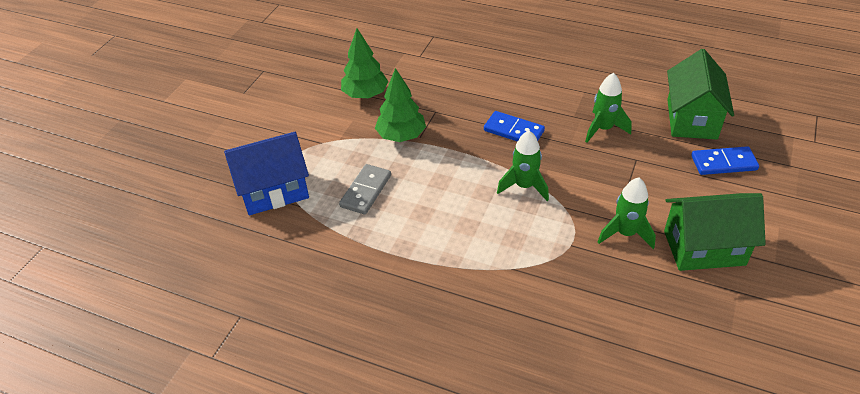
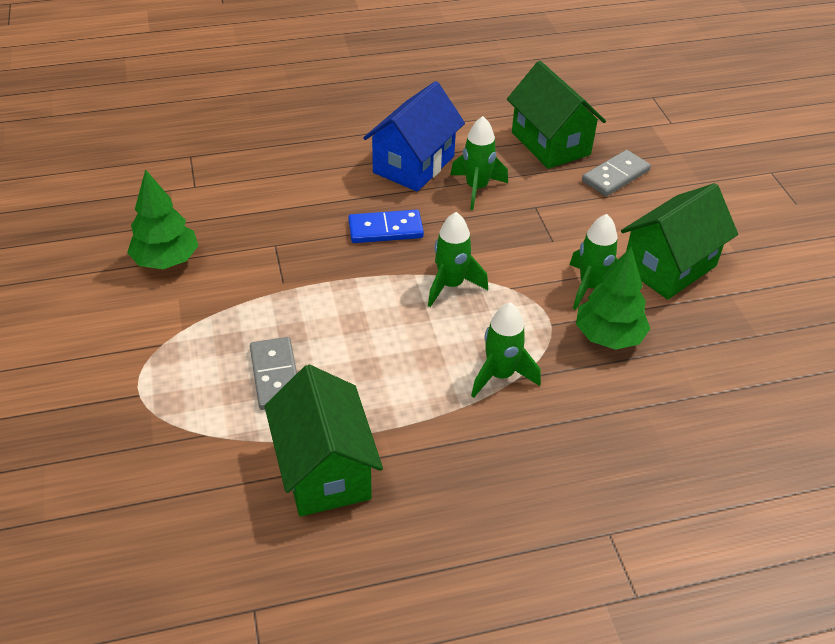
camera: 40 degrees left, 0 degrees up
blue house [224,132,309,215] -> blue house moved to [363,81,465,192]
green tree [375,68,426,142] -> green tree moved to [576,247,651,350]
blue domino [691,146,759,175] -> grey domino [582,150,651,196]
none -> green house [264,365,383,517]
none -> green rocket [471,302,541,398]

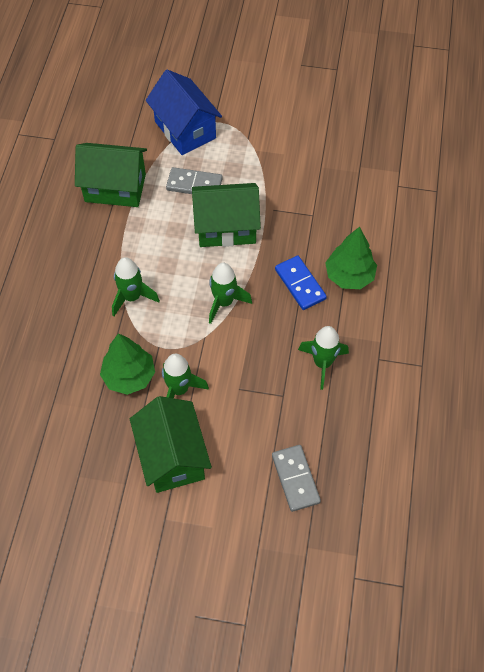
camera: 115 degrees right, 15 degrees up
green tree [127,169,198,269] -> green tree moved to [325,227,377,289]
blue domino [348,210,424,243] -> blue domino turned 45 degrees counterclockwise [275,256,327,310]
blue house [363,81,465,192] -> blue house moved to [146,69,222,155]
green house [507,61,606,169] -> green house moved to [192,183,261,247]

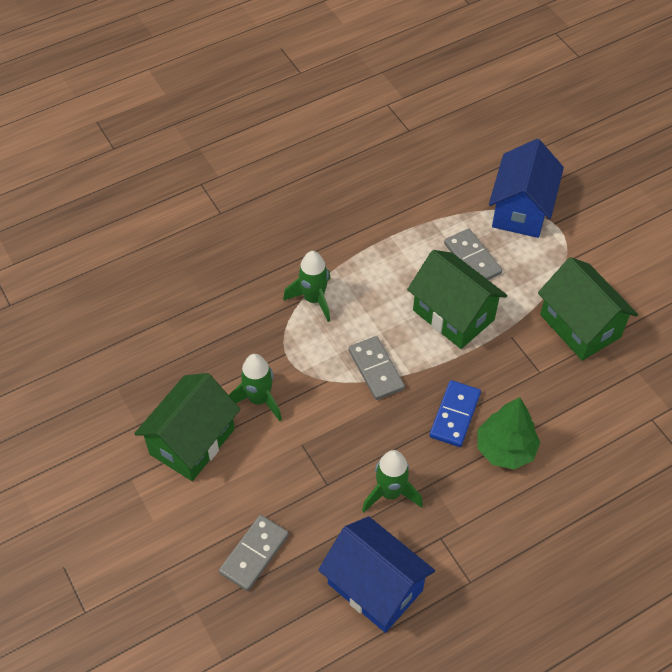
camera: 50 degrees right, 5 degrees down
green house [75,143,147,207] -> green house moved to [538,257,638,361]
green tree [100,333,155,395] -> none
green rocket [209,263,252,324] -> grey domino [349,336,405,400]
none -> blue house [318,516,435,633]

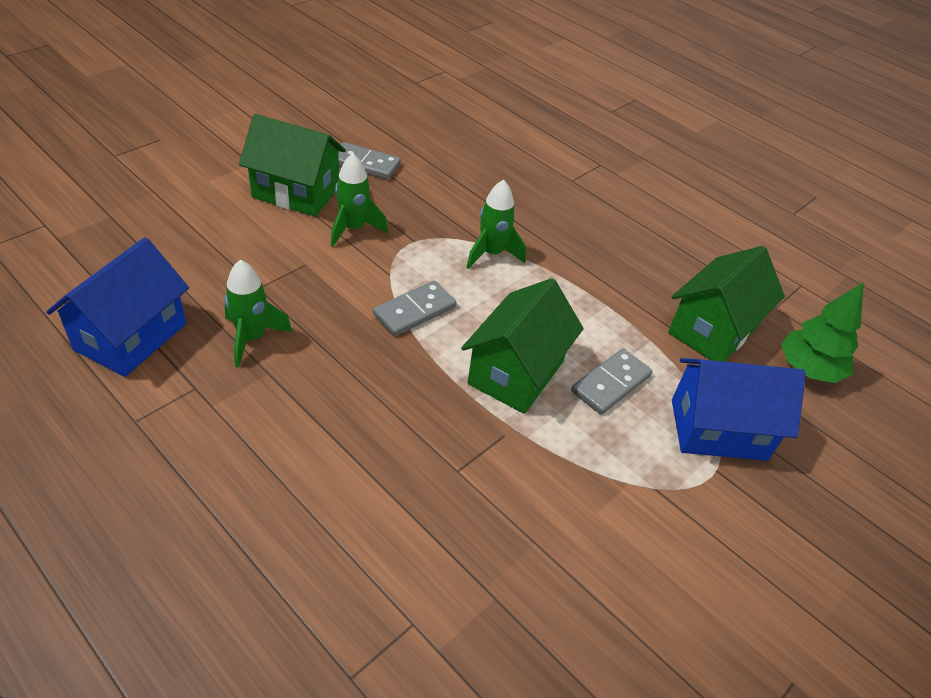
camera: 70 degrees right, 10 degrees down
grey domino [219,515,289,591] -> grey domino moved to [338,142,401,179]
blue domino [429,380,481,447] -> none
green tree [477,397,540,470] -> green tree moved to [781,282,864,383]
green house [538,257,638,361] -> green house moved to [668,246,785,362]

